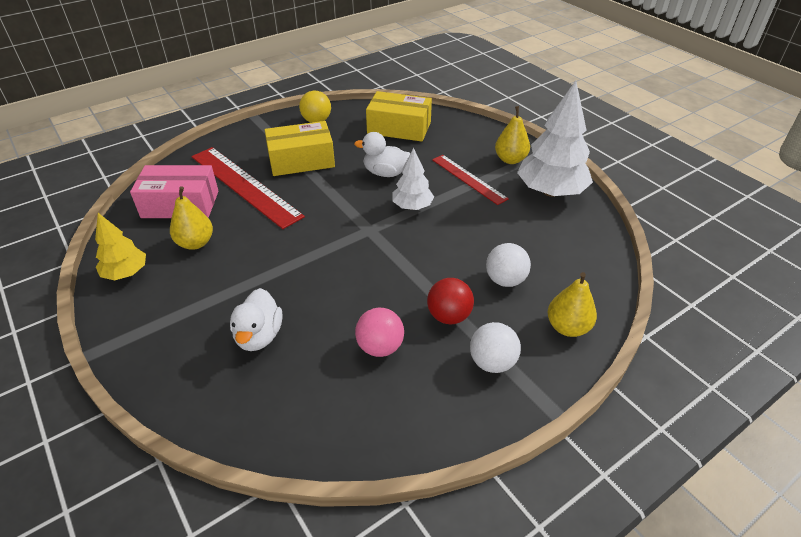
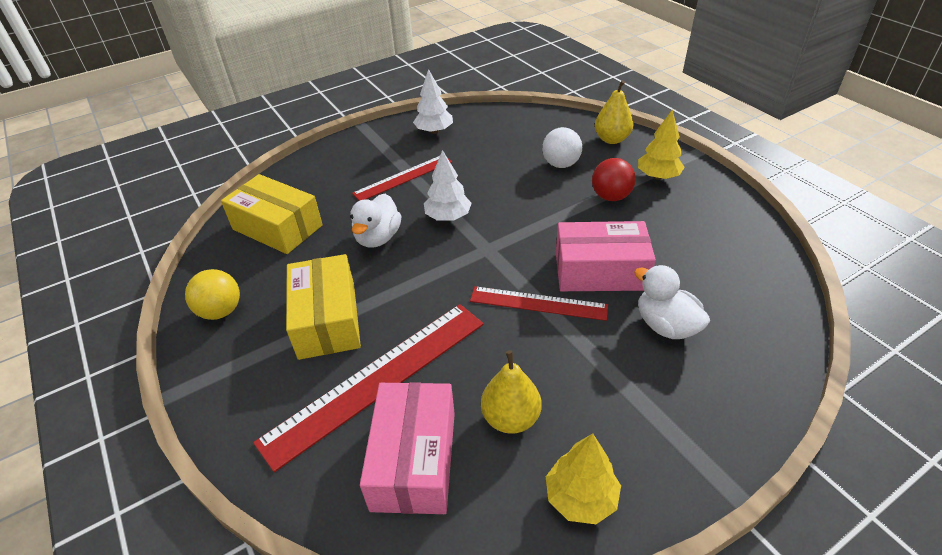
camera: 85 degrees left, 0 degrees up
white duck [230,288,282,351] -> white duck turned 135 degrees counterclockwise [634,265,710,339]
pink ball [355,308,404,357] -> none
yellow box [366,91,432,142] -> yellow box turned 75 degrees counterclockwise [221,174,323,254]
white ball [470,322,521,373] -> yellow tree [638,110,685,180]
yellow pear [495,106,530,164] -> none
white tree [517,81,593,197] -> white tree [413,69,453,134], size x0.56
none -> red ruler [470,286,608,321]
none -> pink box [556,221,656,291]

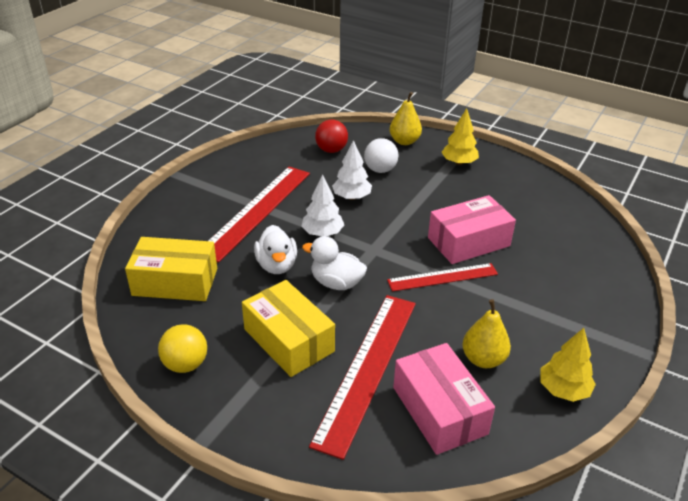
camera: 30 degrees left, 5 degrees down
red ruler [352,156,452,201] -> red ruler [208,167,310,263], size x1.68
white tree [413,69,453,134] -> white tree moved to [332,140,372,200]
red ball [592,158,636,201] -> red ball moved to [315,120,348,153]
white duck [634,265,710,339] -> white duck moved to [302,236,367,290]

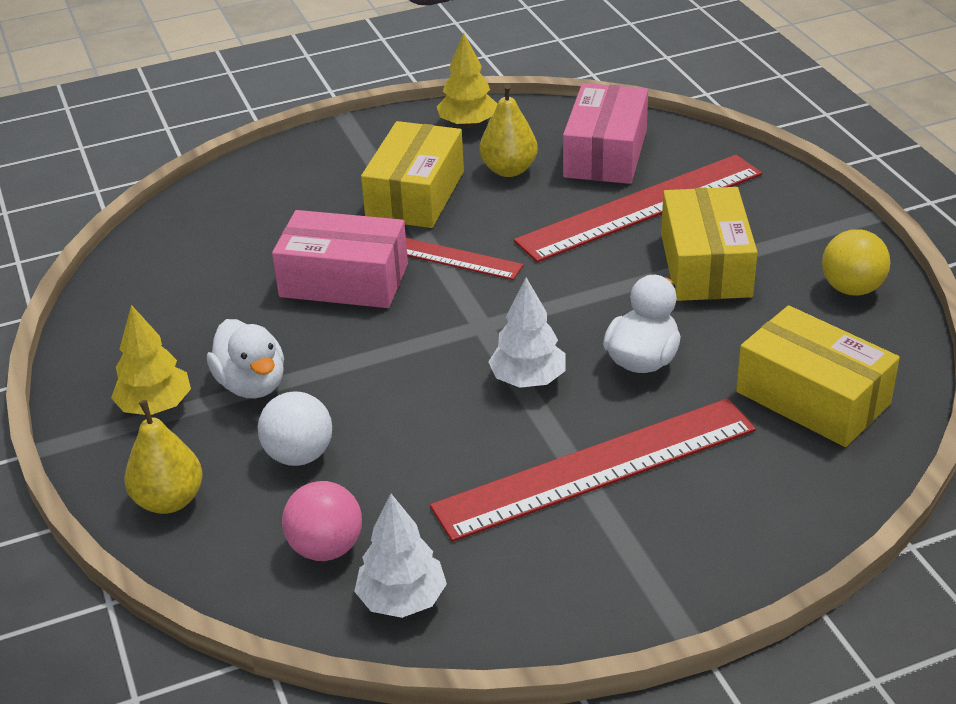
camera: 140 degrees left, 0 degrees up
white duck [302,236,367,290] -> white duck moved to [207,319,284,398]
red ball [315,120,348,153] -> pink ball [282,481,362,561]
white tree [332,140,372,200] -> white tree moved to [354,494,447,618]
none -> yellow box [361,121,464,228]

